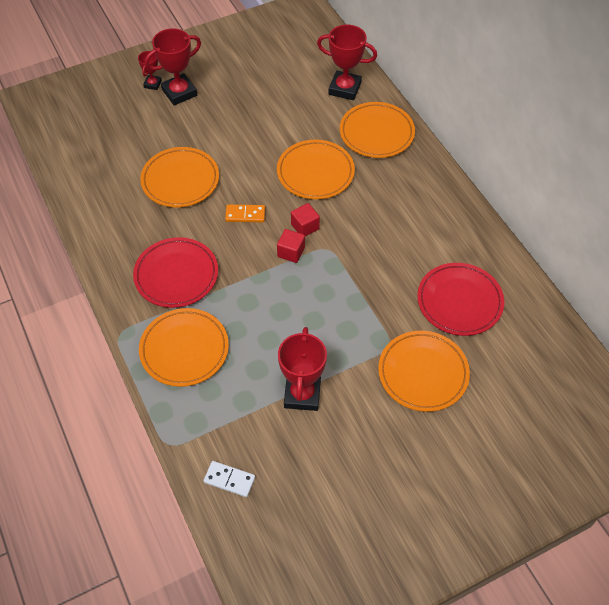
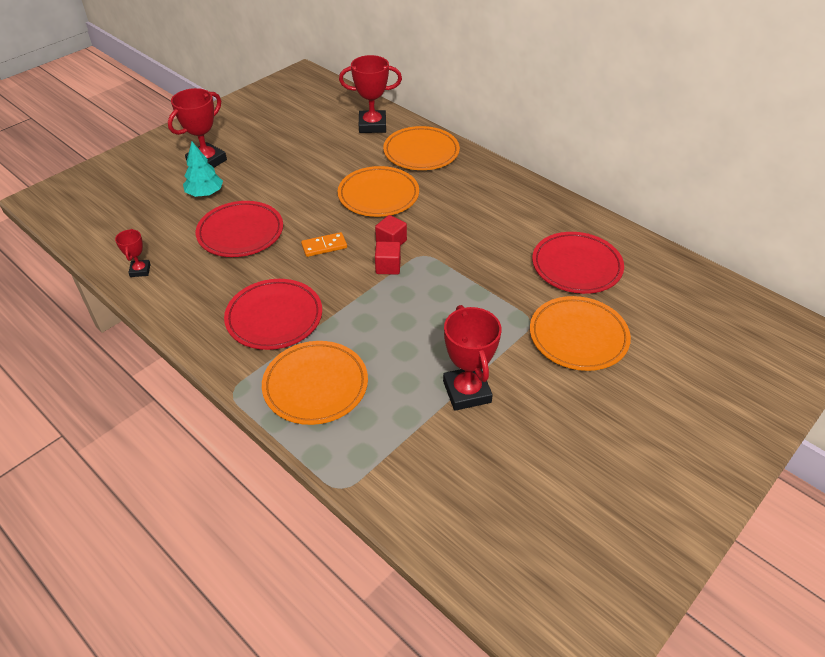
camera: 20 degrees left, 10 degrees down
red trophy [138,51,162,90] -> red trophy moved to [115,229,151,277]
orange plate [140,147,219,207] -> red plate [196,201,283,257]
white domino [204,461,255,497] -> none
none -> turquoise tree [183,142,223,197]

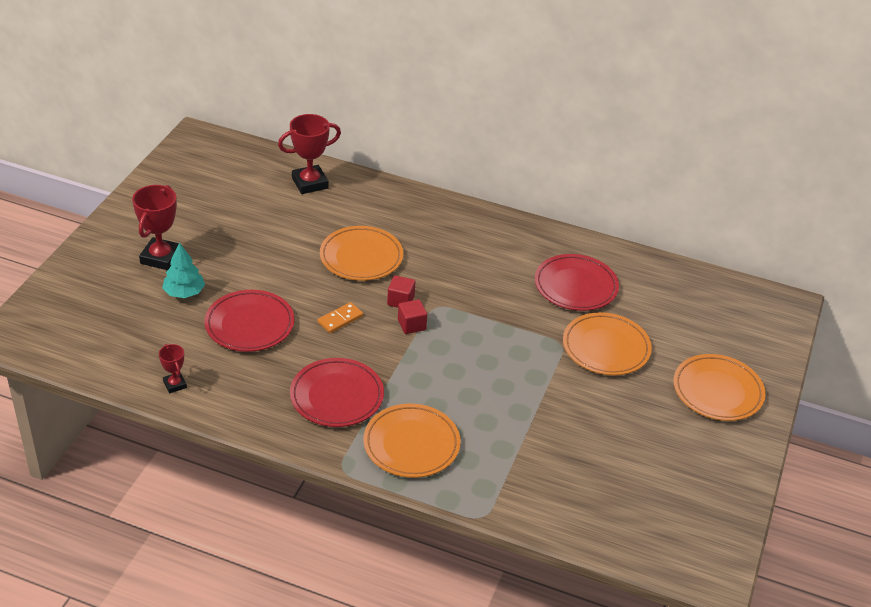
camera: 25 degrees left, 5 degrees down
orange plate [383,126,460,170] -> orange plate moved to [674,354,766,421]
red trophy [443,305,502,411] -> none

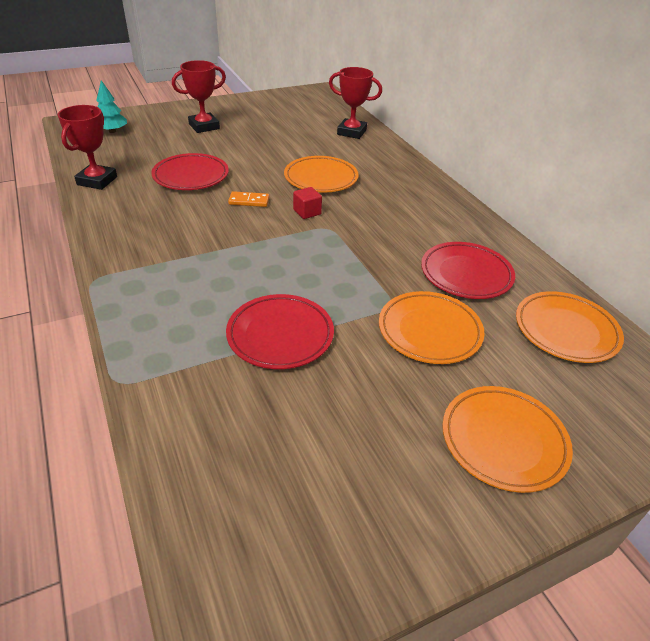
camera: 45 degrees right, 0 degrees up
red trophy [159,344,187,393] -> red trophy [58,105,117,190], size x1.87
turquoise tree [162,243,205,298] -> turquoise tree moved to [96,80,127,133]
red plate [290,358,384,427] -> red plate moved to [226,294,334,369]
orange plate [364,404,461,478] -> orange plate moved to [516,291,624,363]
red cube [398,299,427,334] -> none

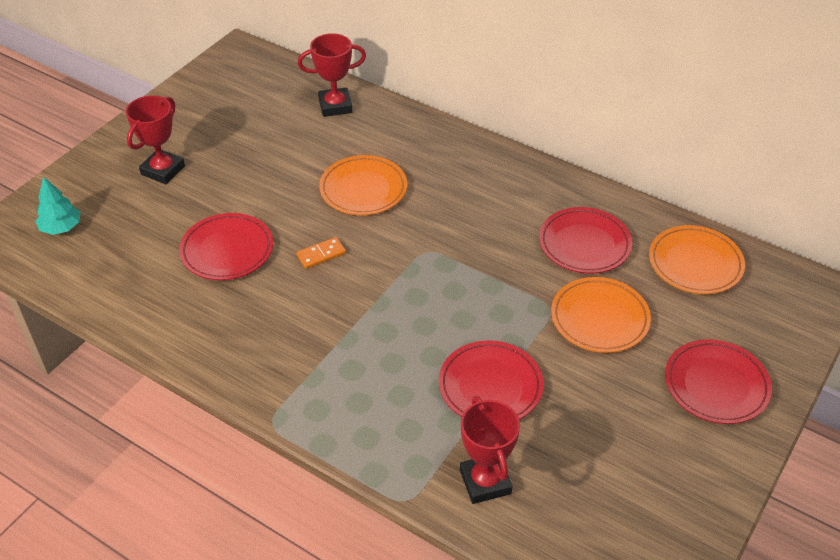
camera: 30 degrees left, 5 degrees up
red trophy [58,105,117,190] -> red trophy moved to [460,396,520,504]
red cube [293,187,322,219] -> none
orange plate [442,386,573,493] -> red plate [665,339,772,424]

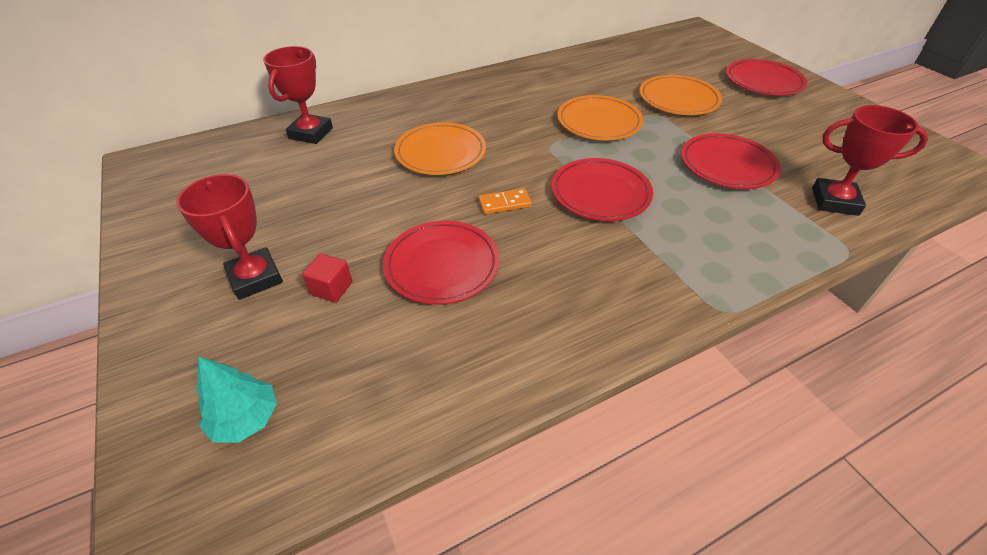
camera: 60 degrees left, 0 degrees up
orange domino [296,237,346,269] -> orange domino turned 75 degrees clockwise [479,188,532,214]
red plate [539,207,632,274] -> red plate moved to [551,158,653,221]
orange plate [649,225,745,294] -> orange plate moved to [558,95,643,141]
none -> red cube [302,253,353,303]

